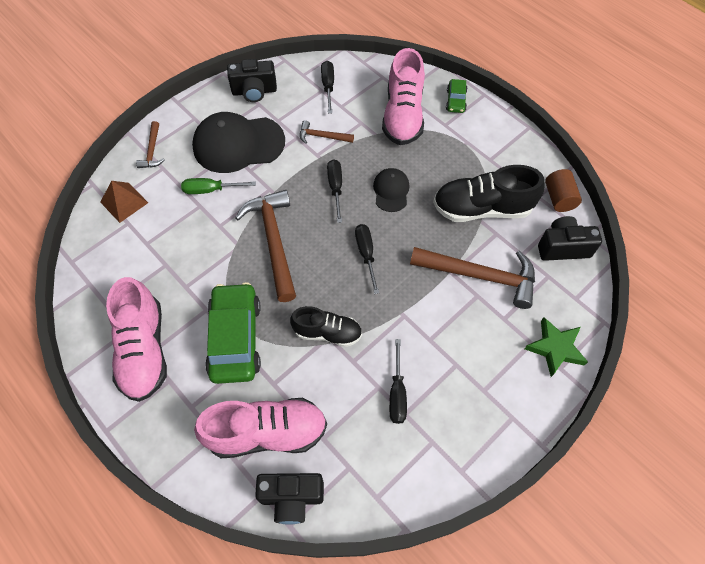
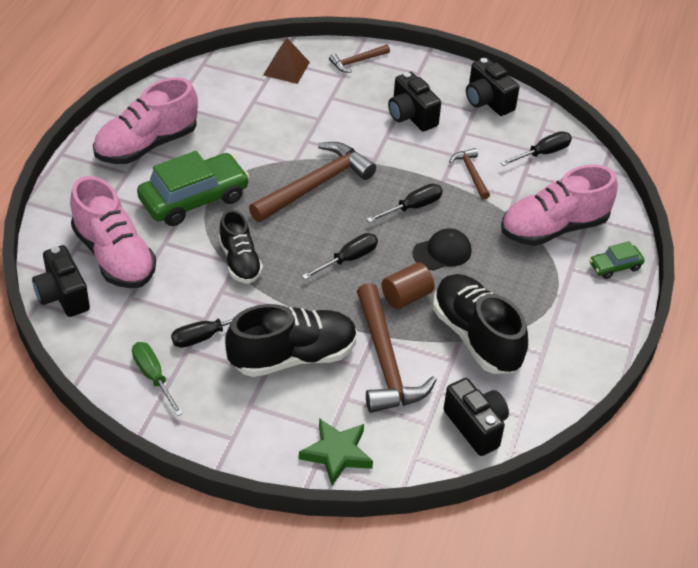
camera: 60 degrees right, 15 degrees down
green screwdriver [181,178,256,194] -> green screwdriver moved to [132,342,183,416]
black cap [192,112,285,173] -> black camera [388,72,441,131]
brown cylinder [545,169,582,212] -> brown cylinder moved to [382,262,435,309]
none -> black shoe [225,304,357,377]

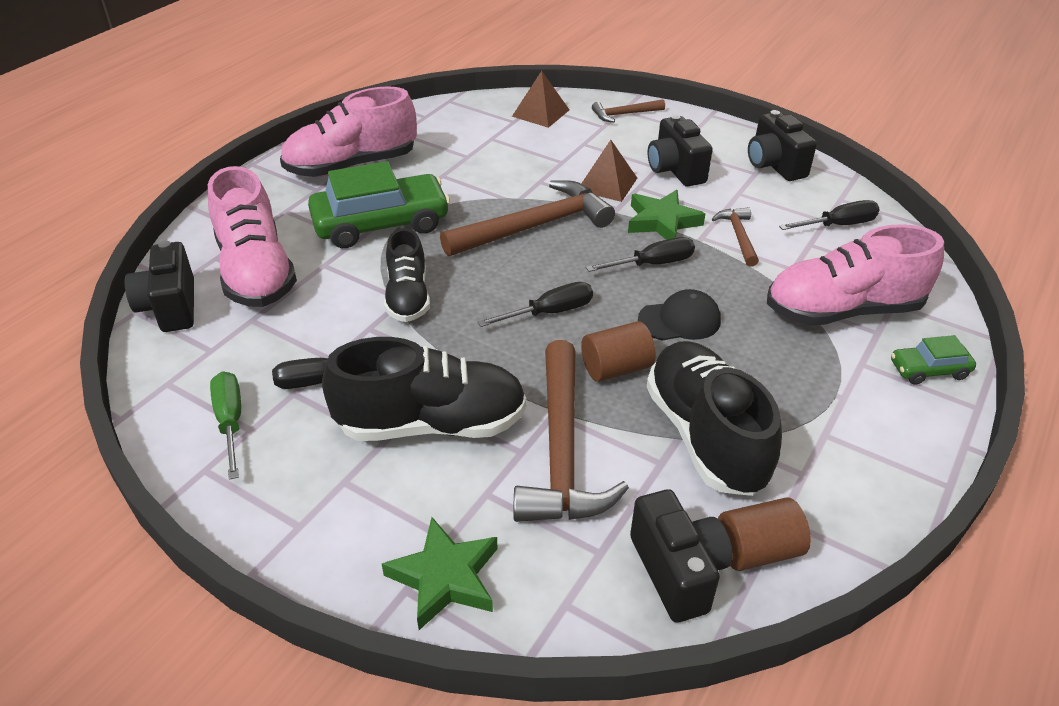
camera: 15 degrees right, 5 degrees down
none -> brown pyramid [581,140,637,202]
none -> green star [628,190,705,240]
none -> brown cylinder [718,498,811,571]

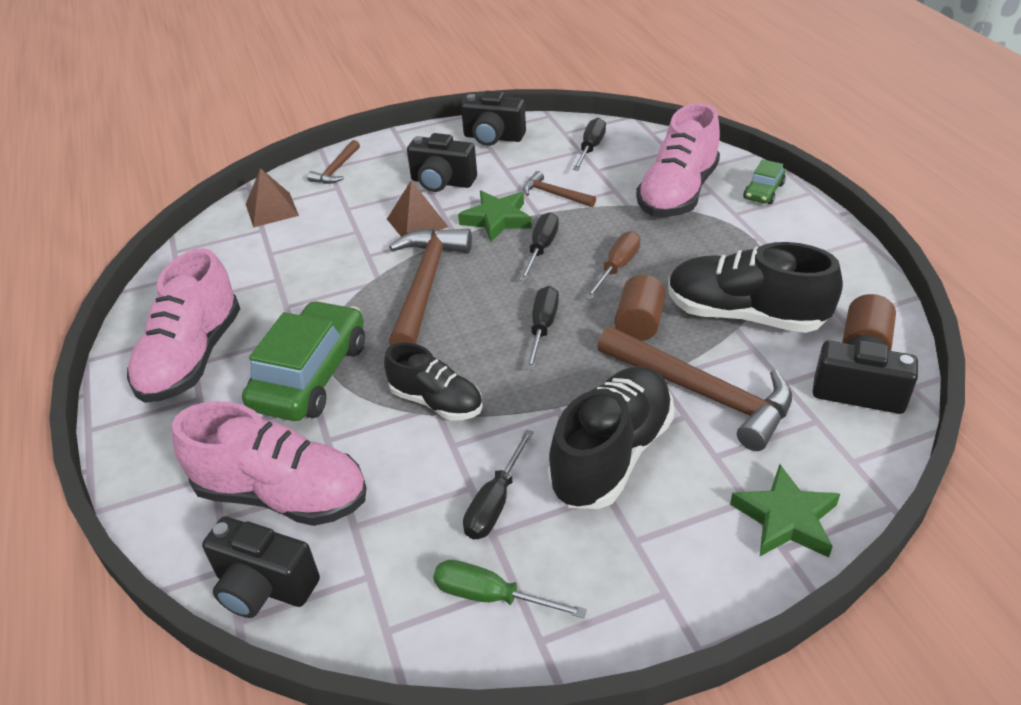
camera: 50 degrees left, 0 degrees up
black cap [638,289,721,341] -> brown screwdriver [585,231,641,300]

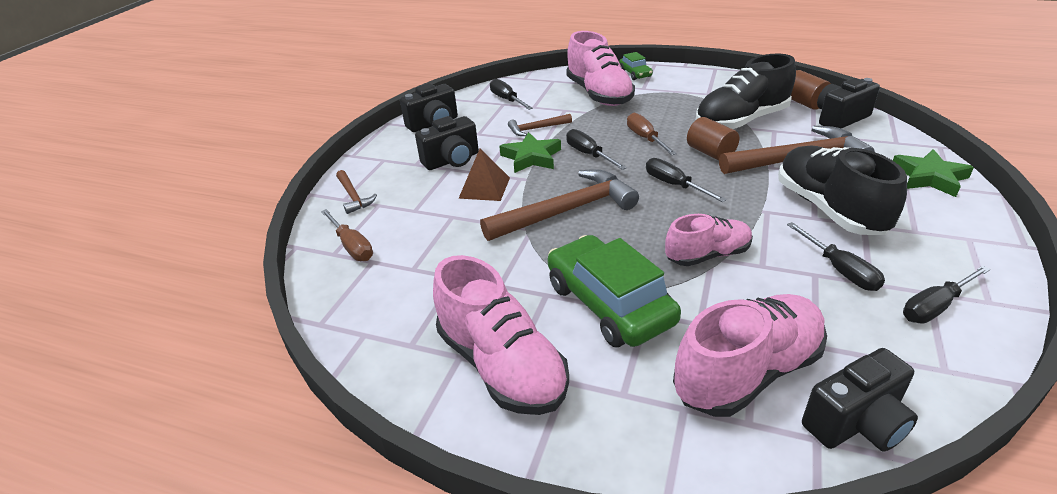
camera: 50 degrees left, 5 degrees down
brown pyramid [246,168,299,228] -> brown screwdriver [321,209,373,261]
black shoe [384,342,483,420] -> pink shoe [665,214,753,266]
brown hammer [389,228,472,346] -> brown hammer turned 105 degrees clockwise [480,169,639,241]
green screwdriver [433,560,587,618] -> black screwdriver [903,266,990,323]

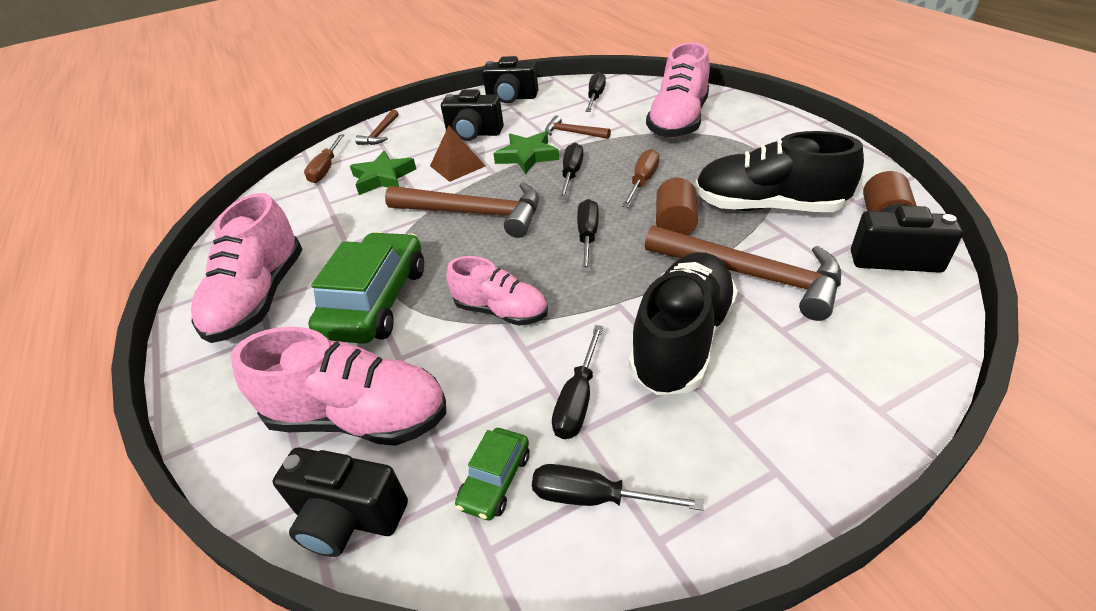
camera: 45 degrees right, 5 degrees up
green car [619,52,653,80] -> green car moved to [455,428,530,521]
green star [893,149,974,197] -> green star moved to [350,151,416,195]

